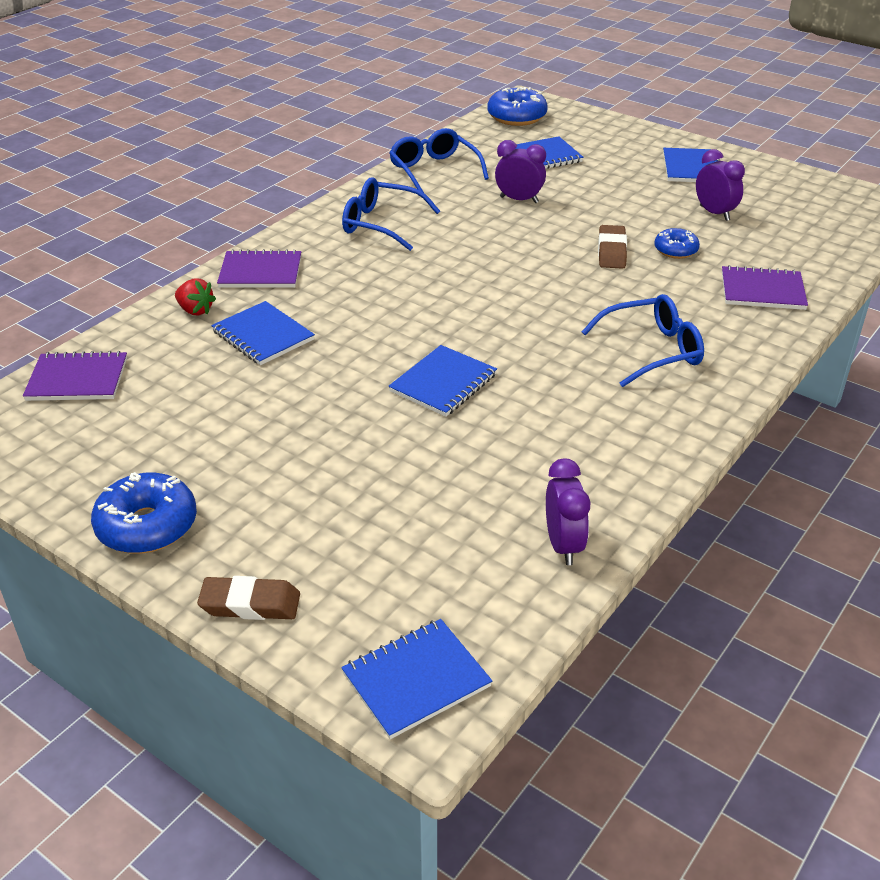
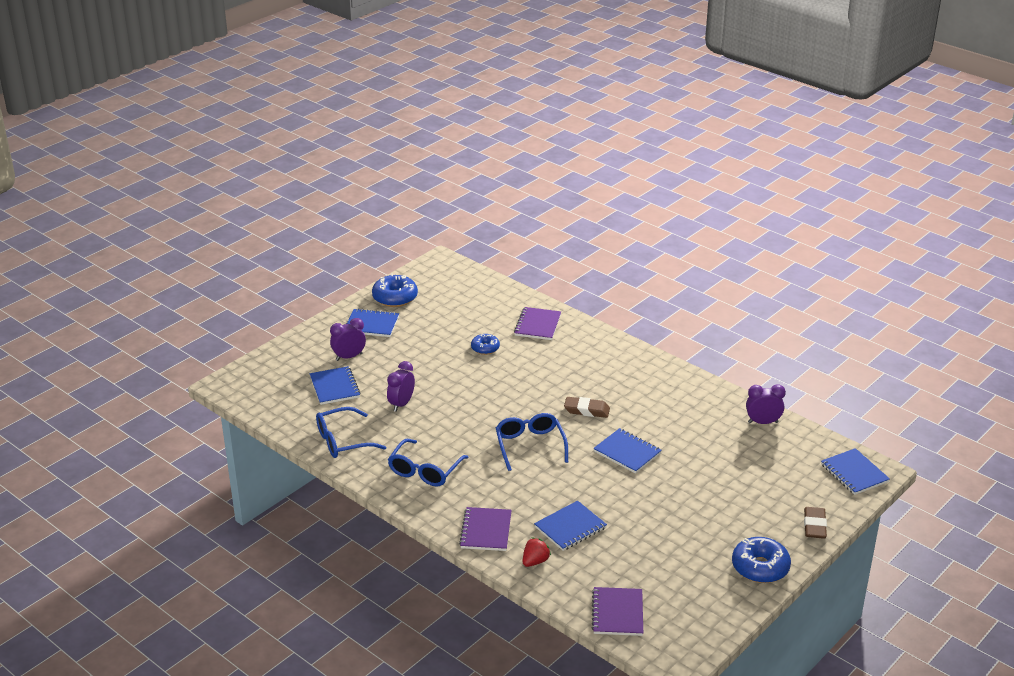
camera: 85 degrees left, 5 degrees down
blue donut [487,87,548,126] -> blue donut moved to [372,274,418,307]
blue glasses [581,294,704,387] -> blue glasses moved to [496,413,568,471]
brown eraser [598,225,627,269] -> brown eraser moved to [564,397,610,418]
purple clock [696,149,745,221] -> purple clock moved to [330,318,366,361]

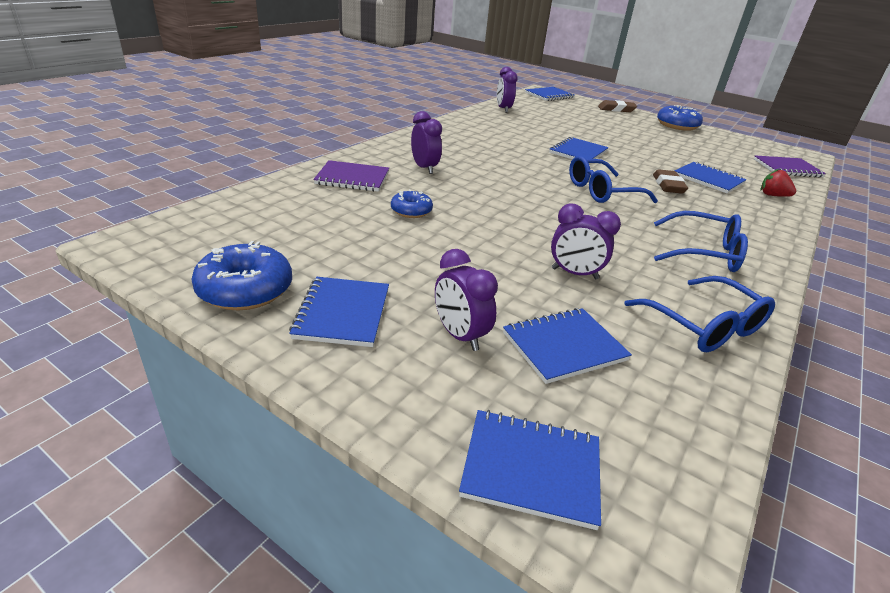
camera: 100 degrees left, 0 degrees up
purple notebook [459,507,512,551] -> none
brown eraser [564,397,610,418] -> brown eraser moved to [653,169,688,194]
none -> purple clock [411,111,442,174]
none -> blue notebook [459,410,601,530]

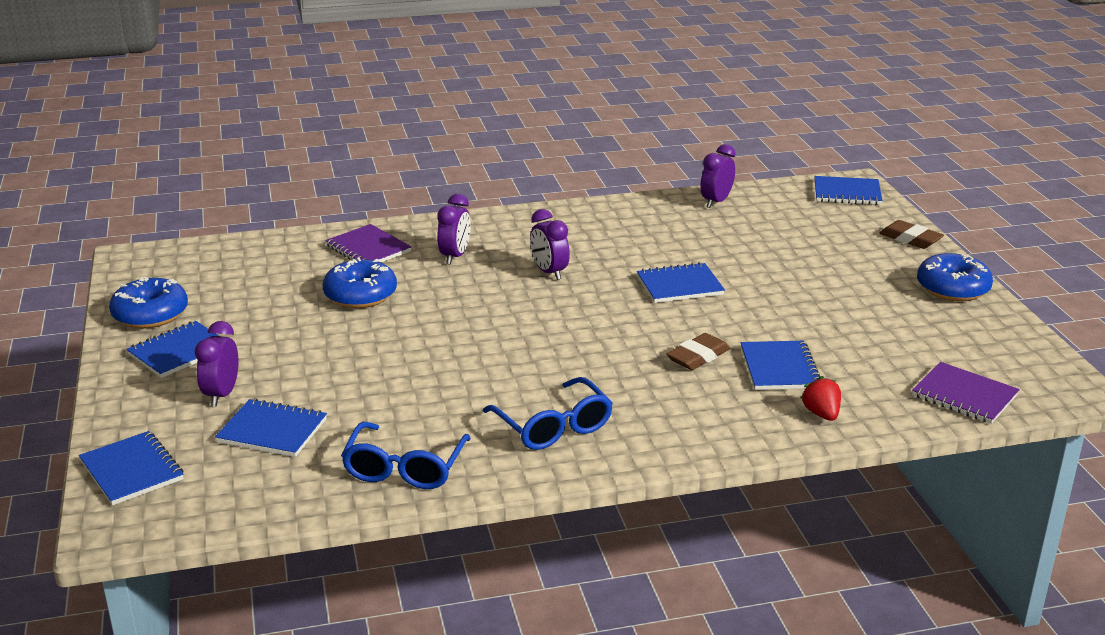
camera: 45 degrees right, 5 degrees down
blue donut [391,190,433,218] -> blue donut [322,257,397,308], size x1.66
purple clock [551,203,621,279] -> purple clock moved to [530,209,570,280]
blue glasses [569,156,658,203] -> none

